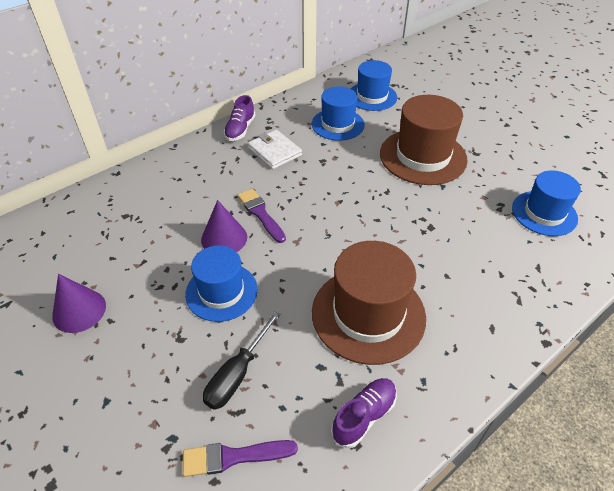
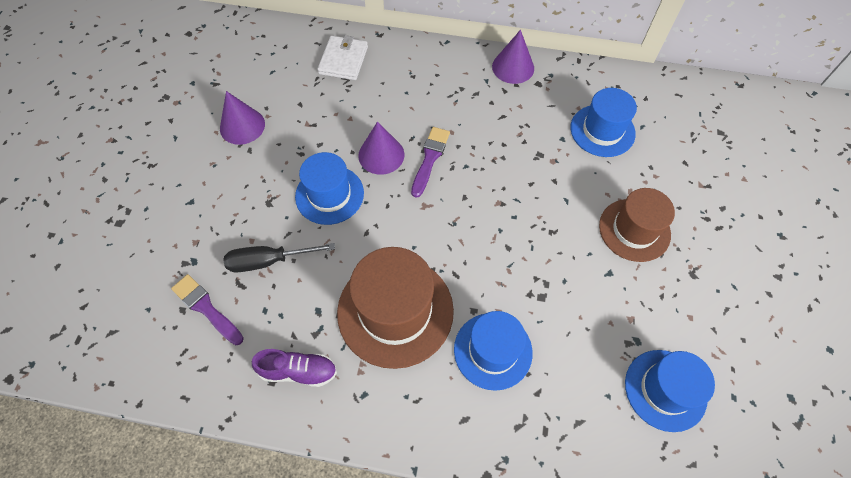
camera: 50 degrees right, 15 degrees up
purple shoe [224,95,255,141] -> purple cone [492,30,534,84]
white wallet [248,130,302,169] -> white wallet moved to [317,35,368,80]
blue hat [351,60,397,111] -> blue hat moved to [454,311,533,391]
brown hat [380,95,468,185] -> brown hat [599,188,675,262], size x0.65

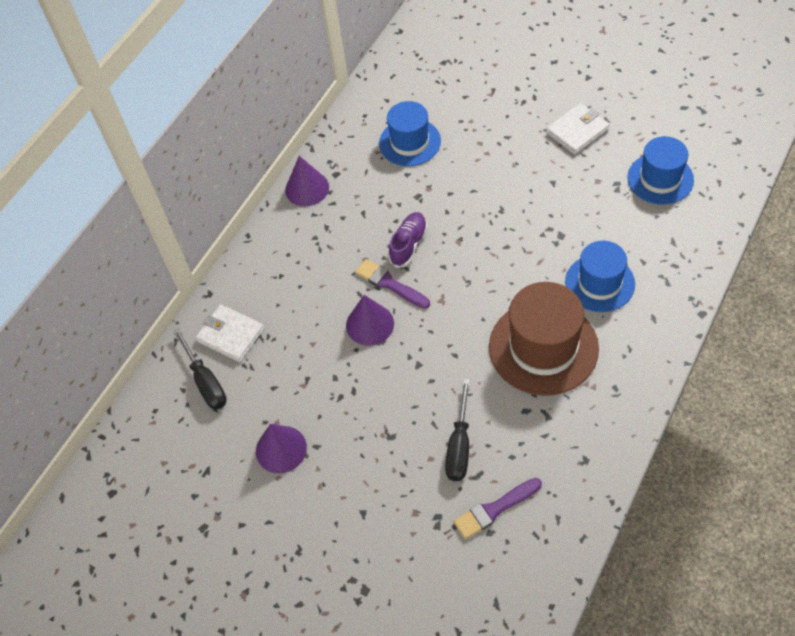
camera: 65 degrees left, 5 degrees down
purple shoe [252,349,337,387] -> purple shoe moved to [388,212,428,268]
blue hat [295,152,364,225] -> none
brown hat [599,188,675,262] -> none
none -> black screwdriver [173,328,227,410]
none -> white wallet [546,103,609,154]

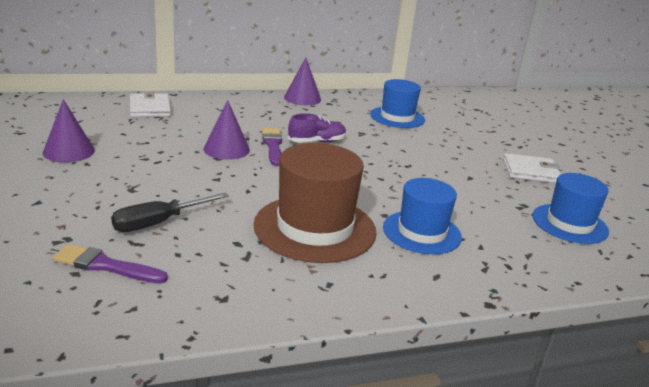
camera: 35 degrees right, 30 degrees down
black screwdriver [173,328,227,410] -> none

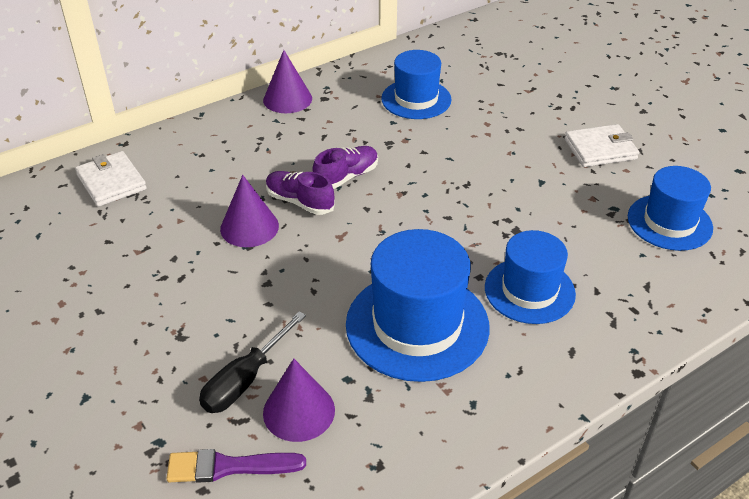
camera: 15 degrees left, 15 degrees up
purple cone [43,99,95,162] -> purple cone moved to [263,359,335,442]
brown hat [253,143,376,263] -> blue hat [346,229,490,382]
purple brush [262,128,282,166] -> purple shoe [266,171,335,215]

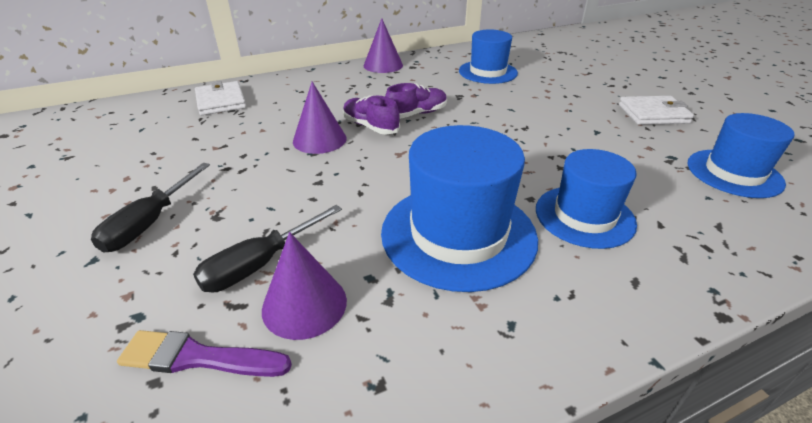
camera: 10 degrees right, 5 degrees down
none -> black screwdriver [91,163,210,253]

